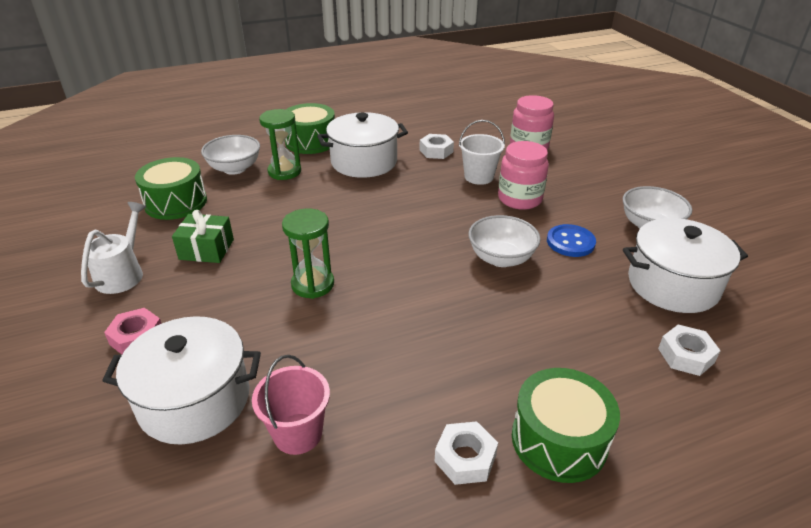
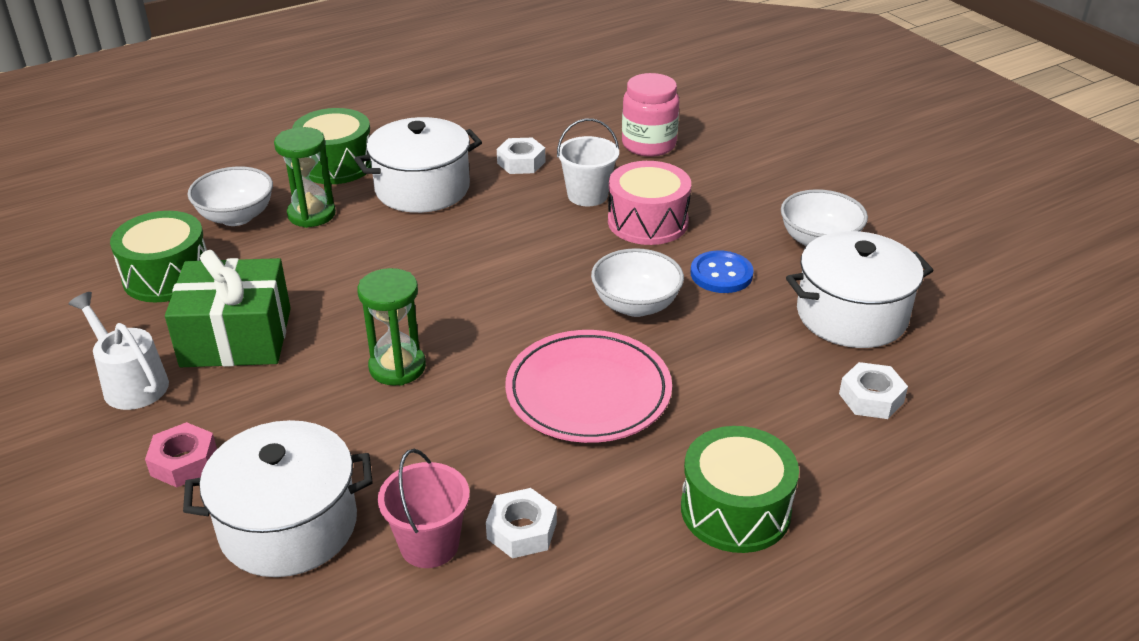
camera: 10 degrees left, 0 degrees up
white watering can [81,202,146,294] -> white watering can turned 45 degrees counterclockwise [68,292,169,410]
green gift [172,210,234,263] -> green gift [165,250,291,367], size x1.63
white nut [434,421,498,485] -> white nut moved to [486,488,557,558]
pink jar [498,141,549,210] -> pink drum [608,161,691,245]
none -> pink plate [505,330,672,443]

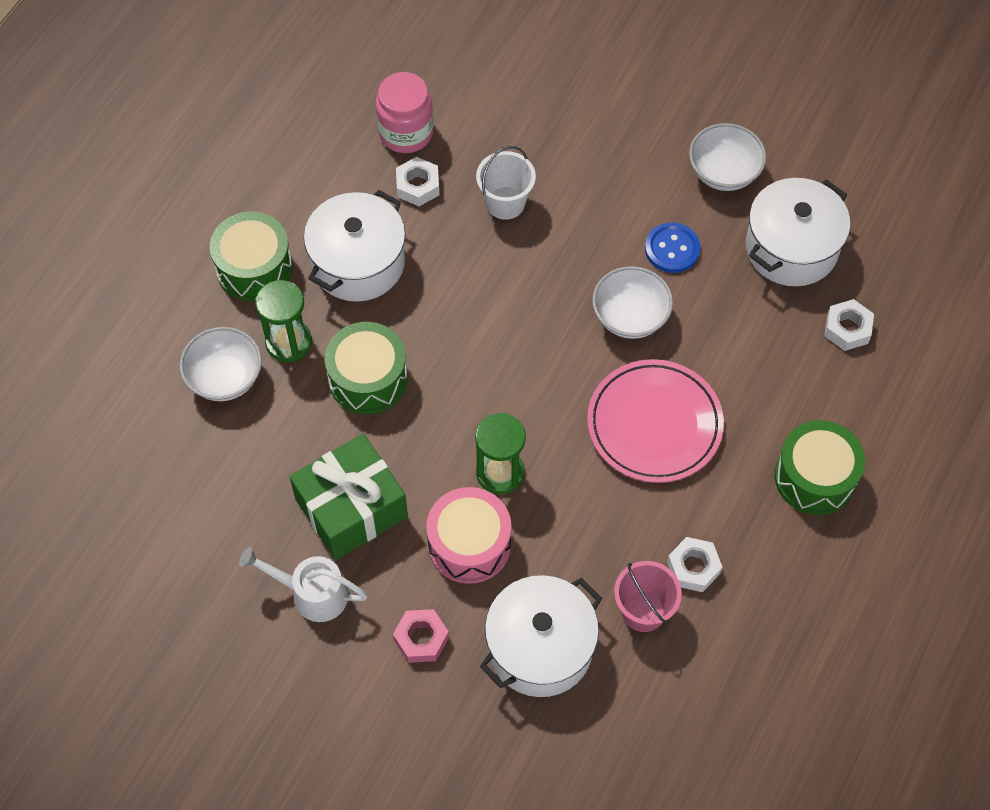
camera: 30 degrees left, 25 degrees up
green drum [110,211,207,302] -> green drum moved to [325,322,408,414]
pink drum [608,161,691,245] -> pink drum moved to [426,487,512,584]
pink jar [622,73,679,157] -> pink jar moved to [376,72,434,153]

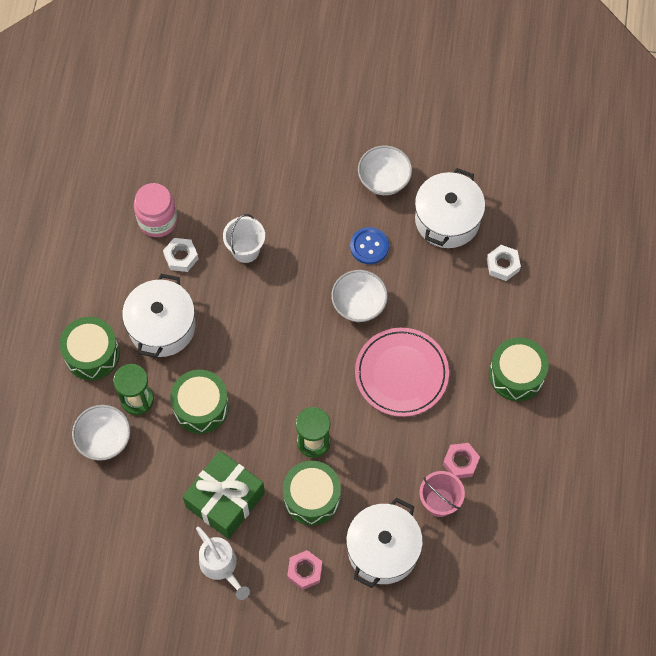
camera: 20 degrees left, 5 degrees up
white watering can [239,547,368,622] -> white watering can turned 120 degrees counterclockwise [196,526,250,600]
pink drum [426,487,512,584] -> green drum [283,461,341,525]
white nut [667,537,722,592] -> pink nut [443,443,480,478]

